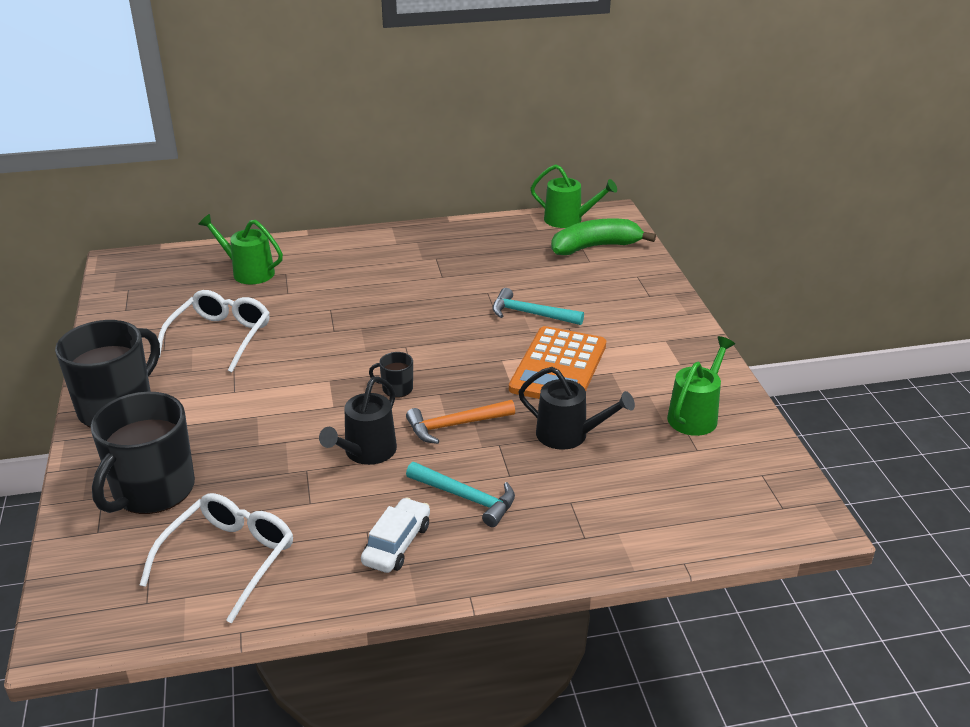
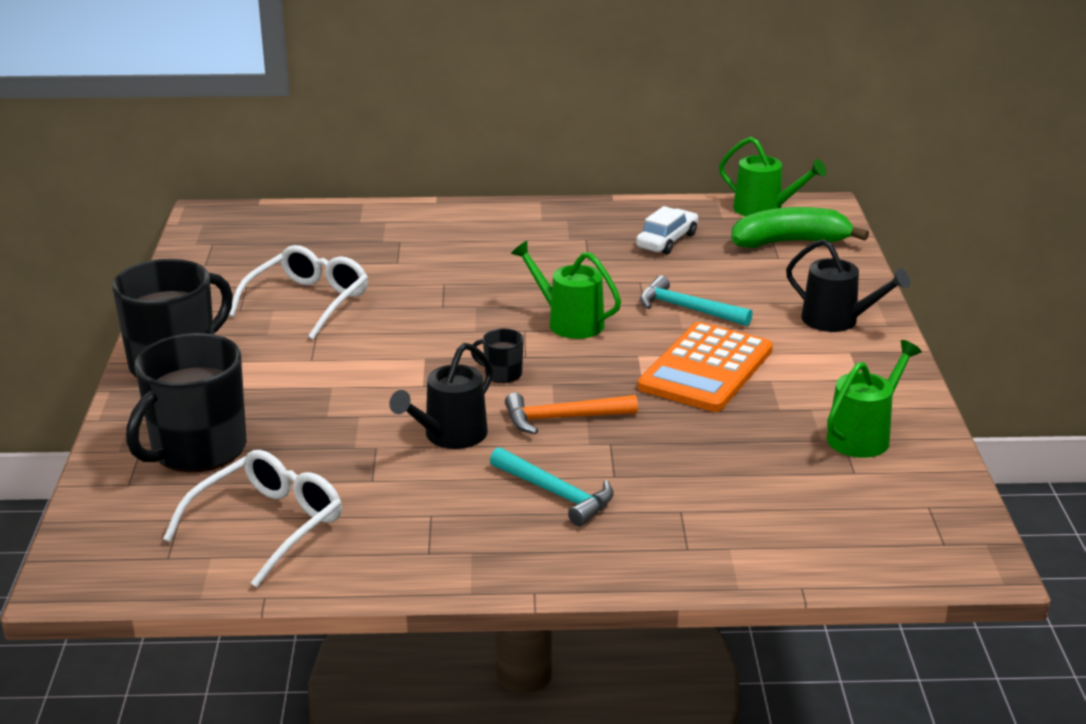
camera: 10 degrees right, 5 degrees down
green watering can [198,214,283,284] -> green watering can moved to [511,241,621,339]
white car [361,497,430,573] -> white car moved to [636,206,698,254]
black watering can [518,367,635,450] -> black watering can moved to [786,239,910,332]

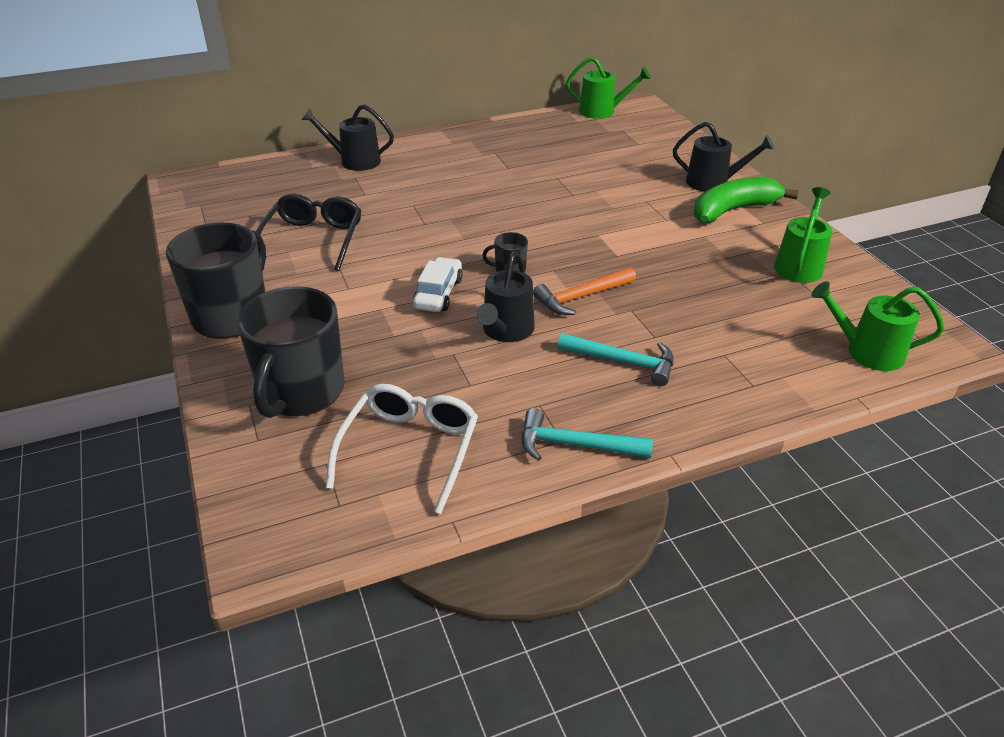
camera: 20 degrees left, 10 degrees up
white glasses [229,245,368,340] -> black glasses [256,193,362,271]
green watering can [511,241,621,339] -> green watering can moved to [811,281,944,371]
white car [636,206,698,254] -> white car moved to [413,257,463,312]
orange calculator [638,322,773,412] -> none
turquoise hammer [640,276,753,326] -> turquoise hammer moved to [522,408,653,461]
green banana [731,207,869,248] -> green banana moved to [694,177,799,223]
none -> black watering can [302,104,394,171]

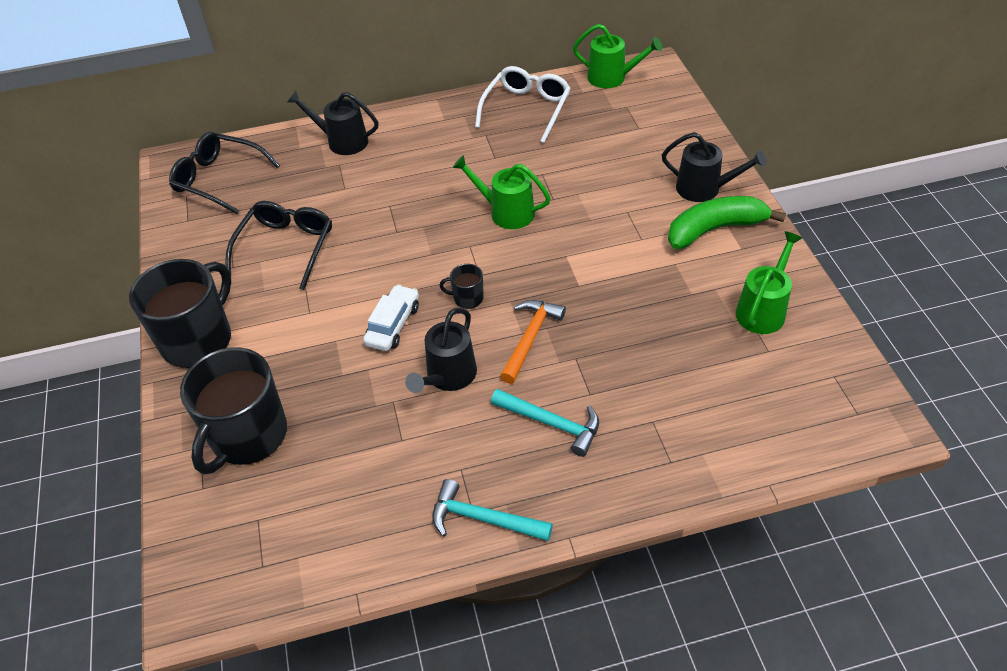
camera: 10 degrees right, 10 degrees up
white glasses [326,384,478,514] -> white glasses moved to [475,66,571,143]
orange hammer [533,267,636,315] -> orange hammer turned 135 degrees clockwise [500,300,566,384]
green watering can [811,281,944,371] -> green watering can moved to [452,155,551,229]
none -> black glasses [169,132,280,214]

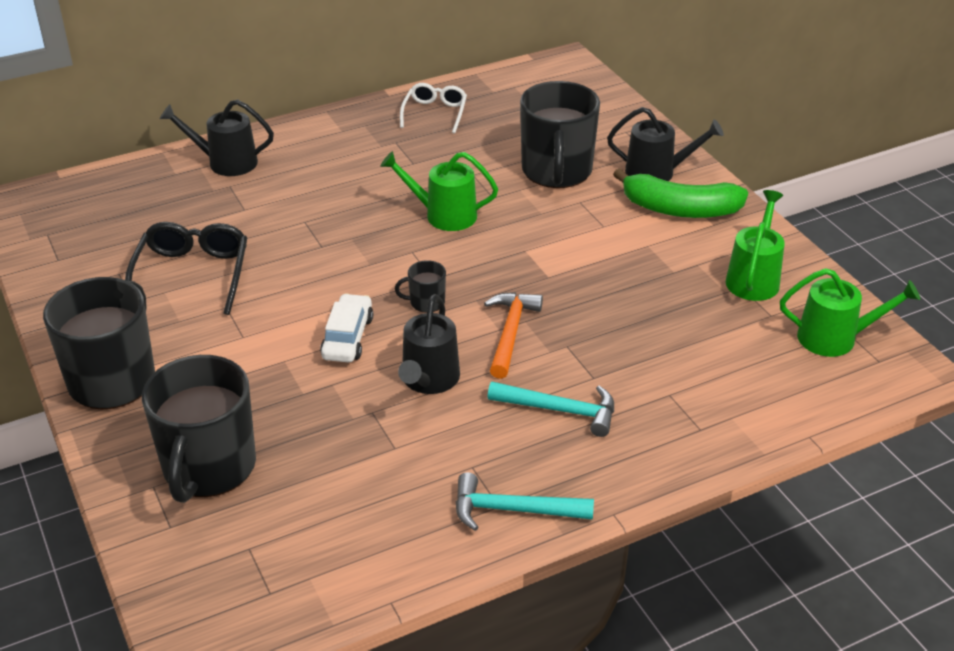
camera: 15 degrees left, 10 degrees down
black glasses [169,132,280,214] -> none
white glasses [475,66,571,143] -> white glasses [400,83,467,134], size x0.65
green watering can [573,24,662,88] -> green watering can moved to [780,268,920,357]
green banana [668,196,786,249] -> green banana turned 135 degrees counterclockwise [613,168,748,218]
none -> black mug [520,81,600,188]

